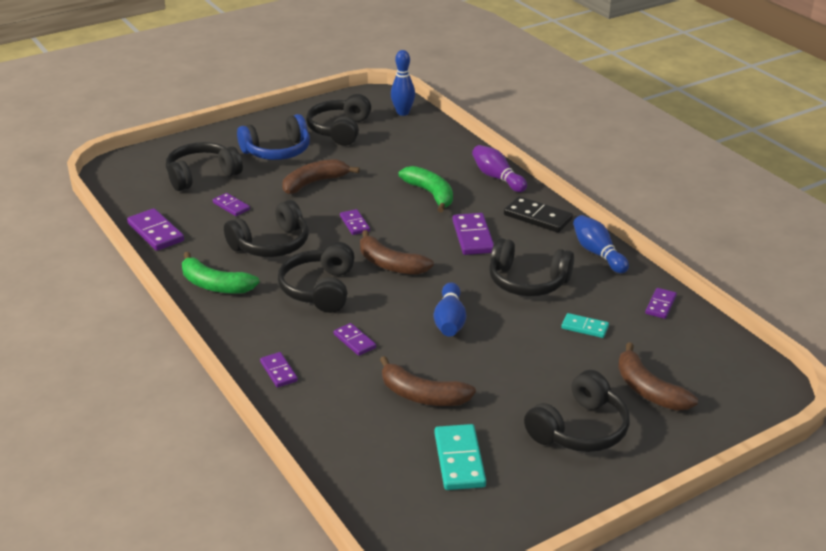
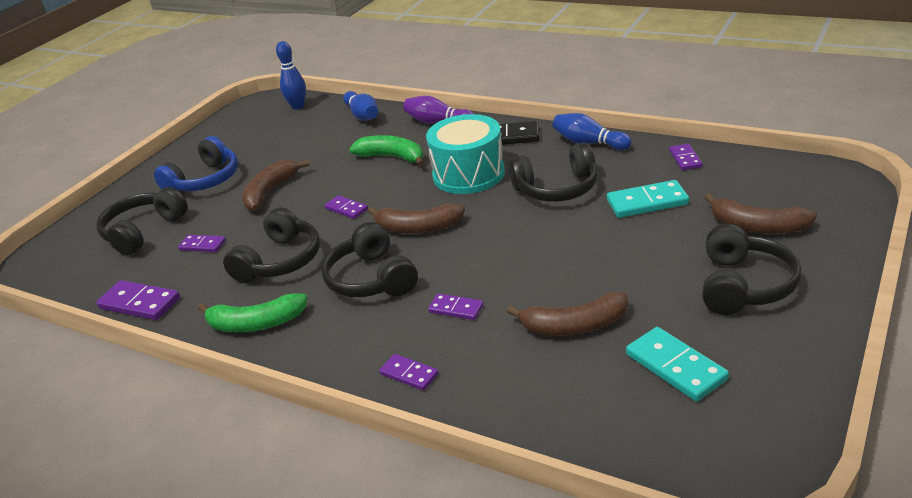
camera: 25 degrees left, 0 degrees up
black headphones [306,94,371,146] -> none
blue bowling pin [434,282,466,337] -> blue bowling pin moved to [343,91,378,121]
purple domino [453,213,494,255] -> turquoise drum [426,114,505,194]
turquoise domino [561,313,609,338] -> turquoise domino [607,180,689,218], size x1.64

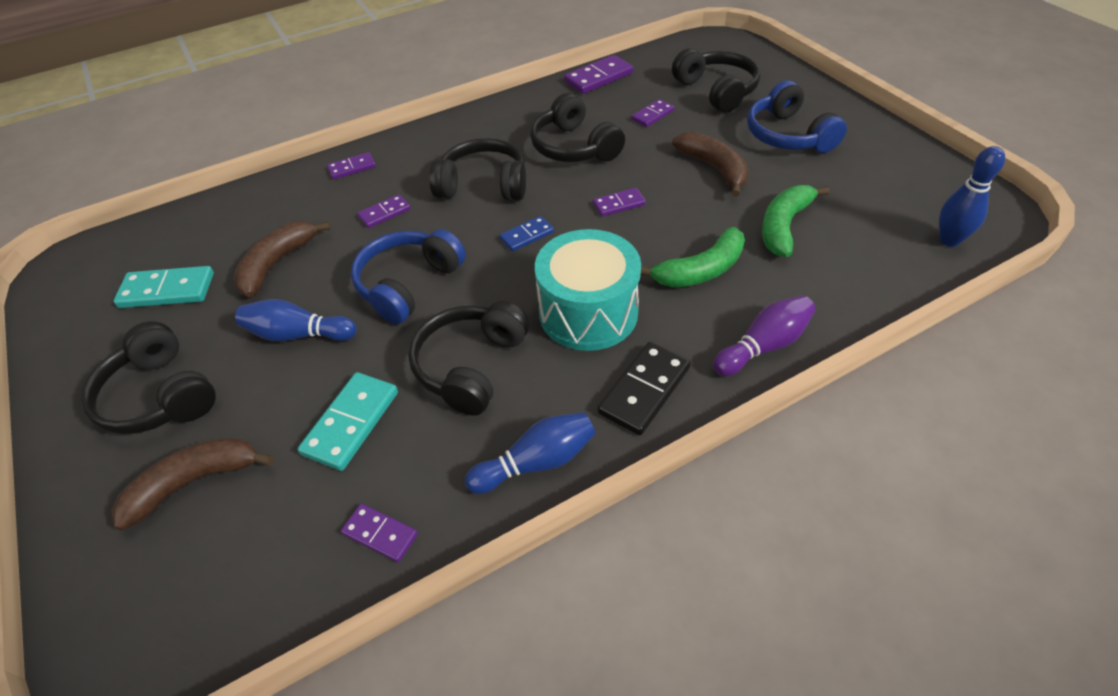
camera: 120 degrees right, 15 degrees up
green banana [198,293,308,332] -> green banana moved to [762,185,830,257]
blue bowling pin [343,91,378,121] -> blue bowling pin moved to [235,299,357,342]
brown banana [367,203,465,234] -> blue domino [499,216,554,252]
none -> blue headphones [351,229,466,324]

